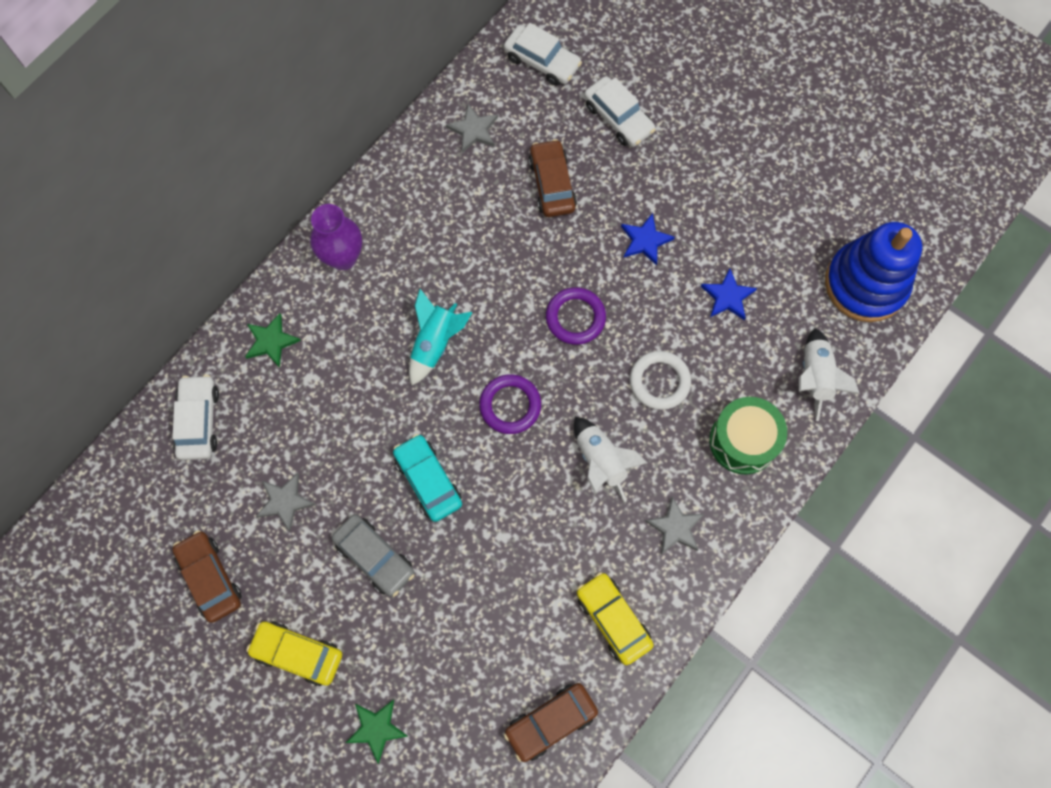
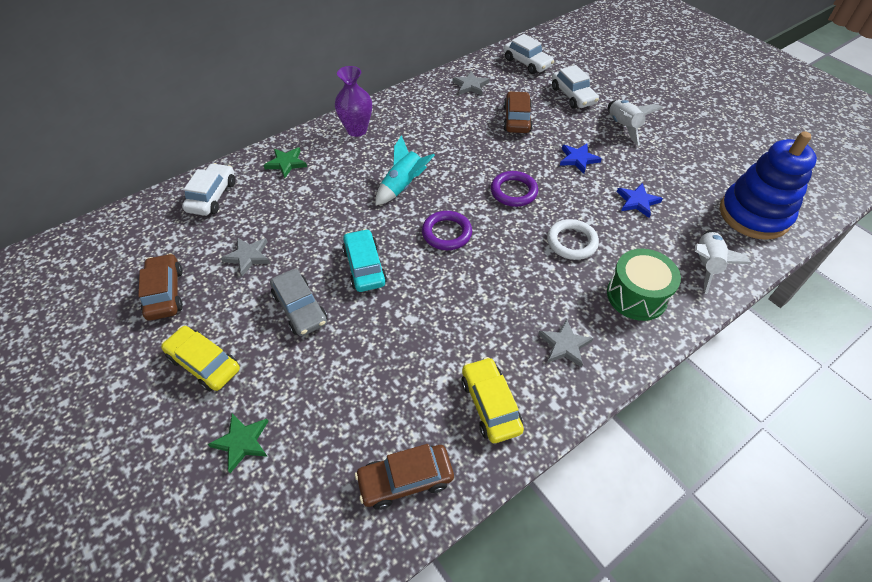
camera: 15 degrees right, 20 degrees down
white rocket [574,417,648,502] -> white rocket moved to [608,100,663,146]

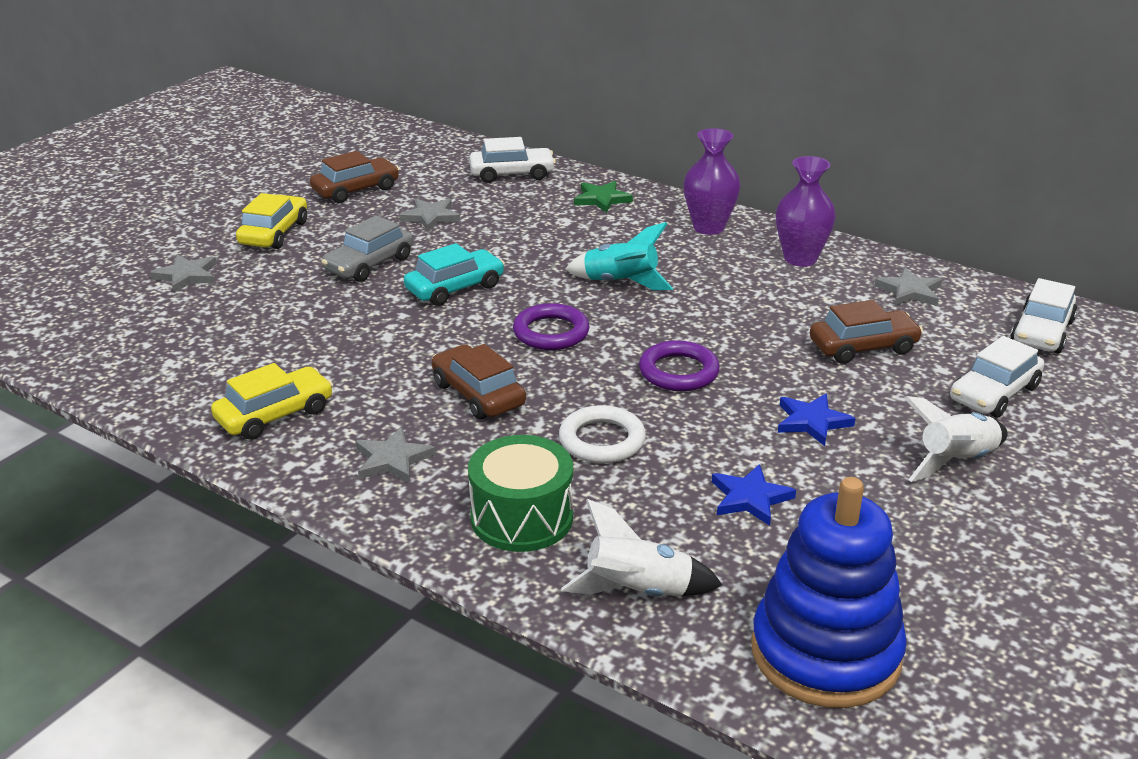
camera: 70 degrees right, 20 degrees down
green star [207,414,269,473] -> grey star [150,254,216,293]
brown car [355,444,454,510] -> brown car moved to [432,344,526,419]
none -> purple vase [776,156,836,267]

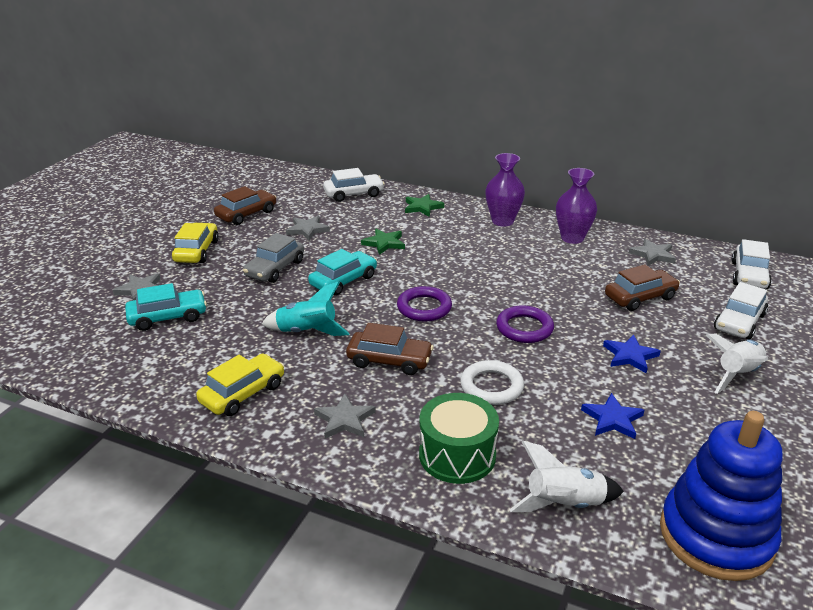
camera: 10 degrees left, 0 degrees up
brown car [432,344,526,419] -> brown car turned 150 degrees clockwise [346,323,434,375]
turquoise rocket [566,222,673,290] -> turquoise rocket moved to [262,281,350,336]
none -> turquoise car [125,283,207,331]
none -> green star [361,229,405,255]

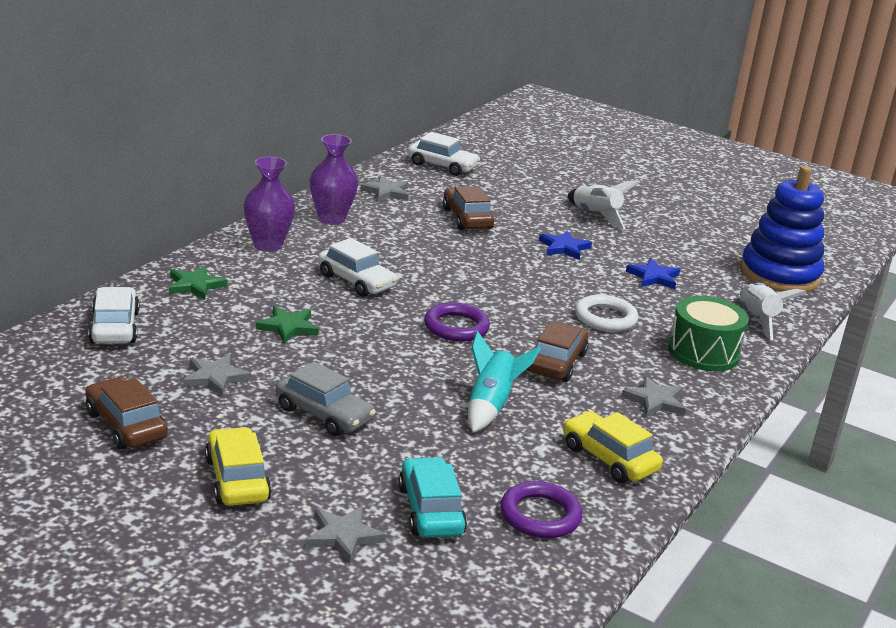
camera: 85 degrees left, 5 degrees down
yellow car [172,223,219,263] -> yellow car turned 60 degrees clockwise [205,427,272,506]
turquoise car [308,249,377,296] -> none
purple ring [496,305,554,343] -> purple ring moved to [500,481,582,538]
white car [714,282,768,339] -> white car moved to [318,238,398,297]

